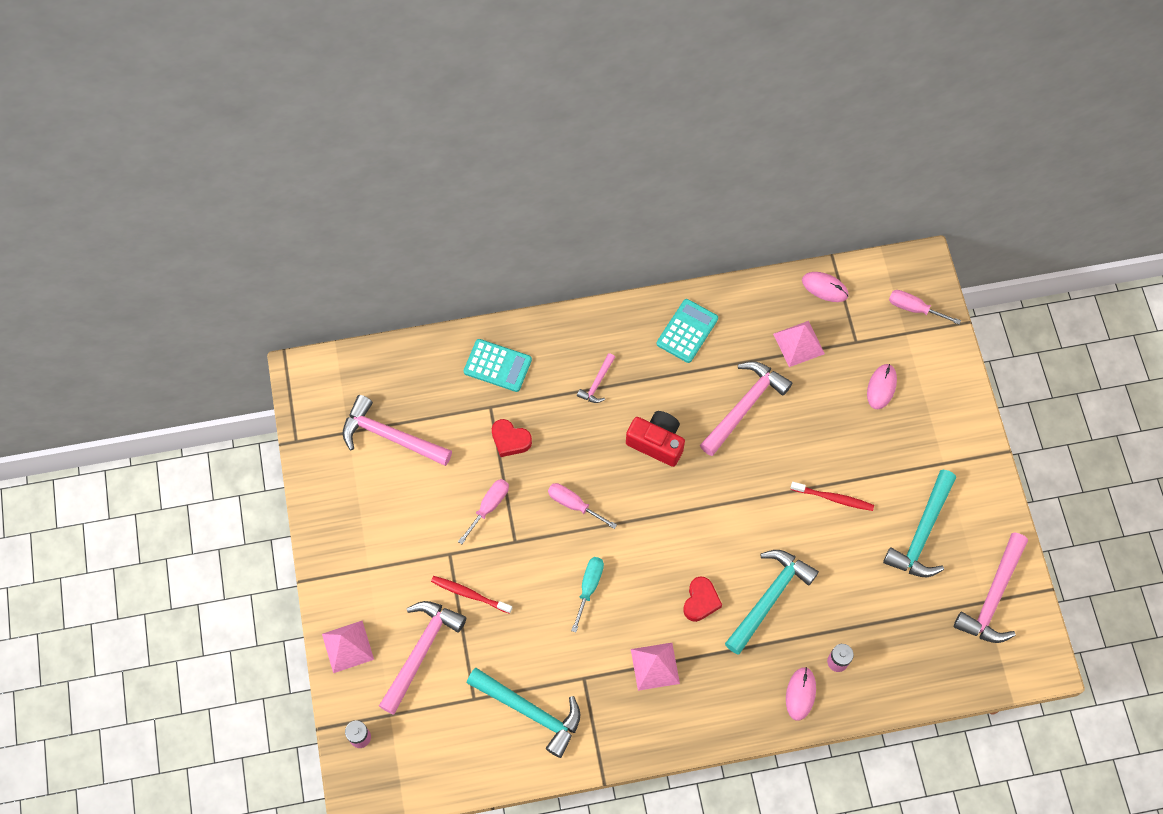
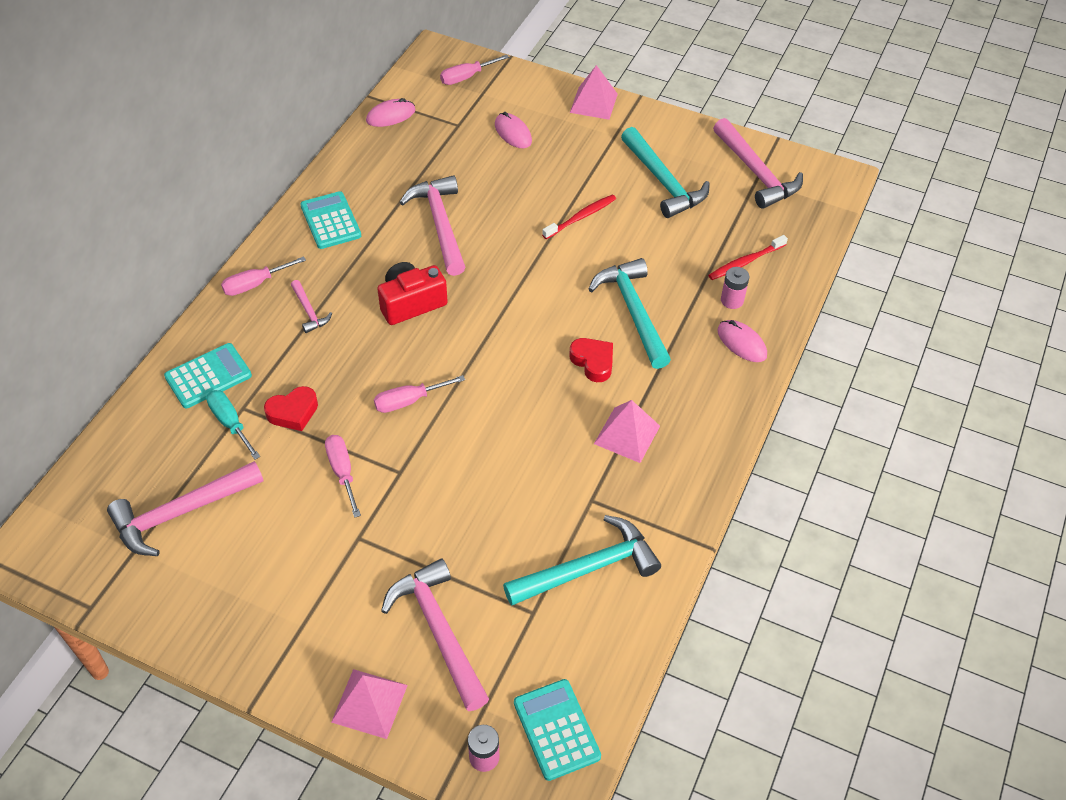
camera: 55 degrees left, 15 degrees down
red toothbrush [431,576,512,614] -> red toothbrush moved to [708,235,788,280]
turquoise screwdriver [571,557,604,632] -> turquoise screwdriver moved to [206,390,260,460]
pink pyramid [773,321,825,367] -> pink pyramid moved to [570,65,618,120]
none -> pink screwdriver [221,256,306,296]
none -> turquoise calculator [514,679,601,781]

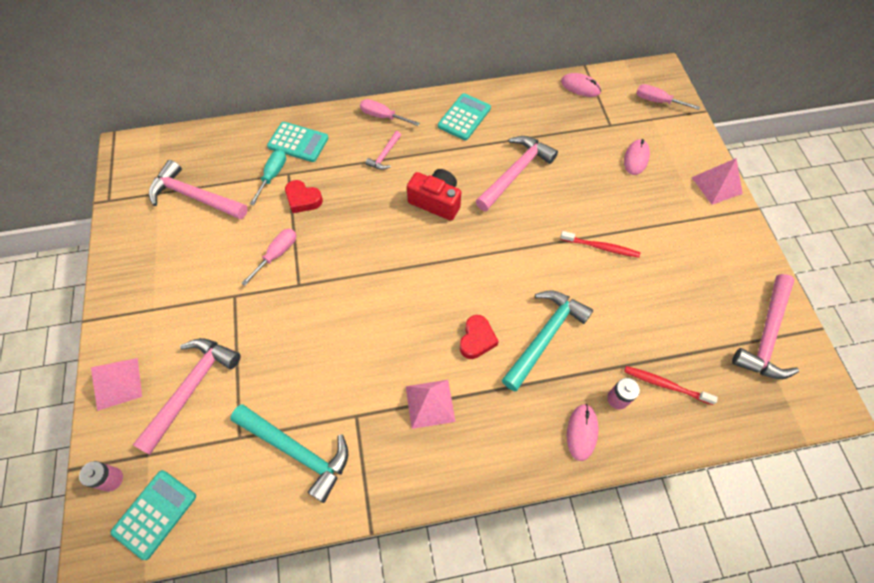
camera: 55 degrees right, 10 degrees up
pink screwdriver [374,375,465,413] -> none
turquoise hammer [621,127,710,218] -> none

